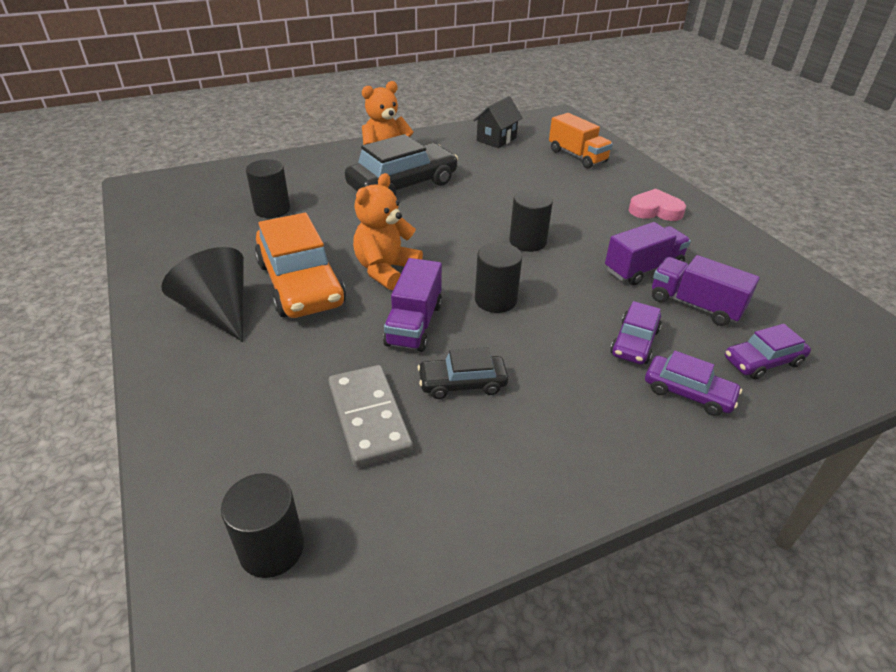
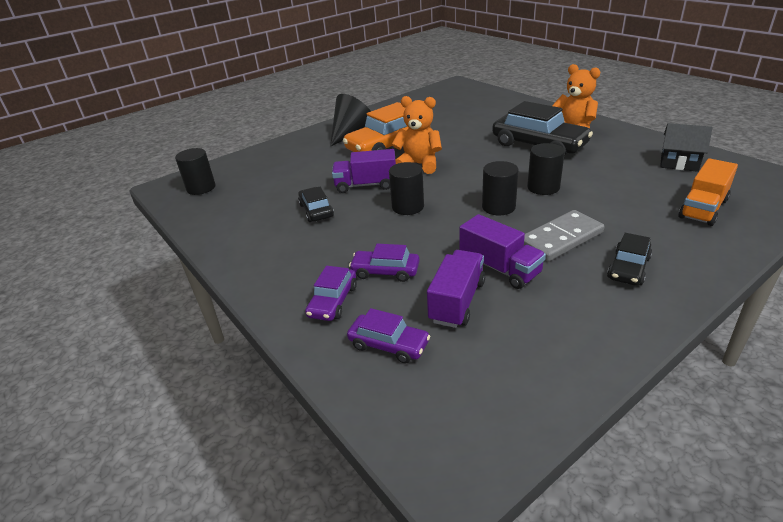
camera: 80 degrees right, 5 degrees down
black cylinder [246,159,290,218] -> black cylinder moved to [527,143,565,195]
grey domino [329,365,413,467] -> grey domino moved to [524,210,605,262]
pink heart [629,189,686,221] -> black car [607,233,652,286]
purple car [725,324,811,380] -> purple car turned 150 degrees clockwise [347,308,430,363]

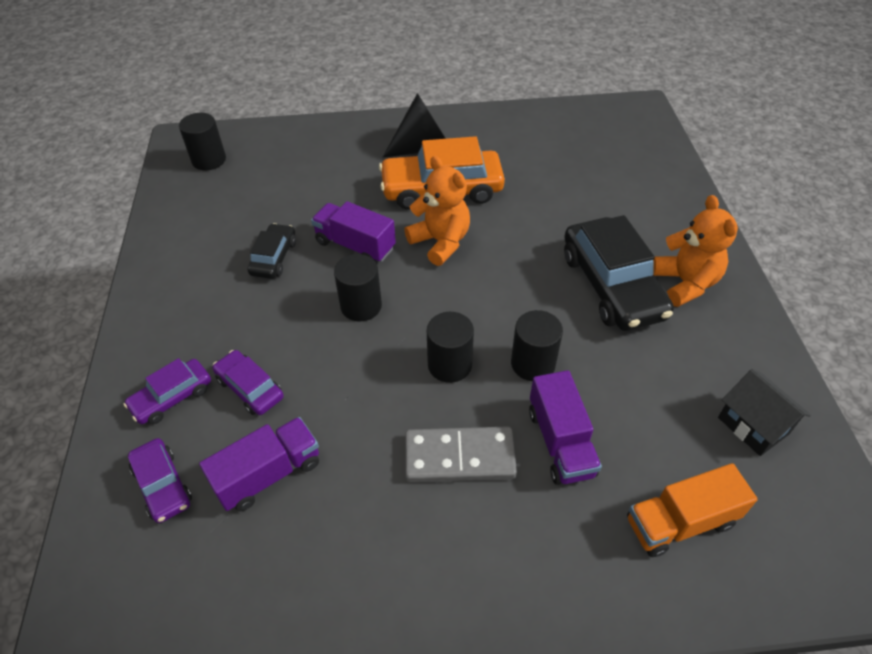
camera: 30 degrees right, 15 degrees up
purple truck [460,214,546,289] -> purple truck moved to [529,370,602,485]
black car [607,233,652,286] -> none

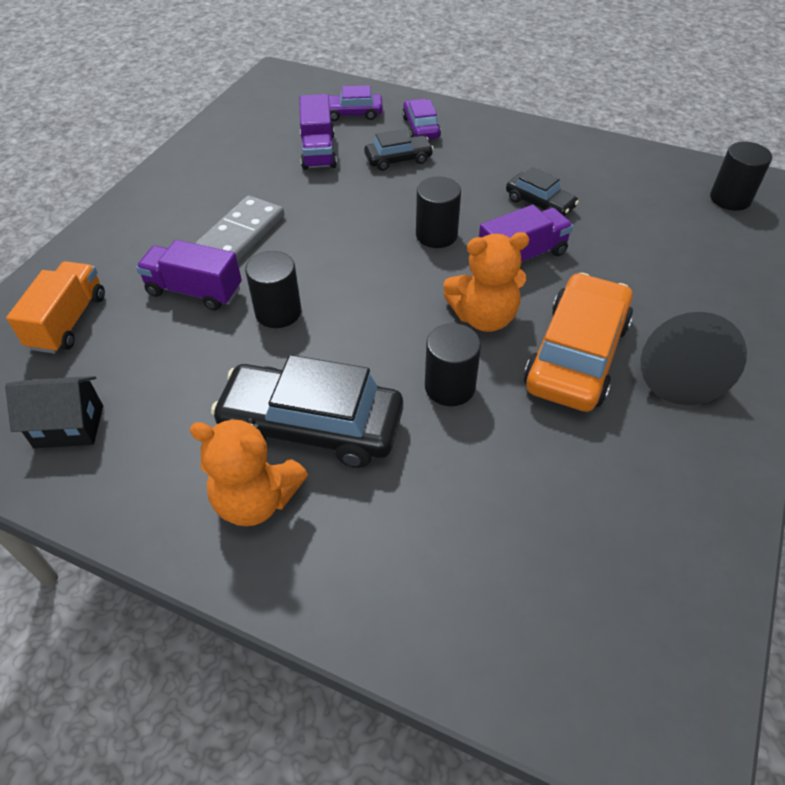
camera: 120 degrees right, 0 degrees up
purple car [212,350,284,415] -> black car [364,129,434,171]
black cylinder [427,312,474,383] -> black cylinder moved to [425,323,481,406]

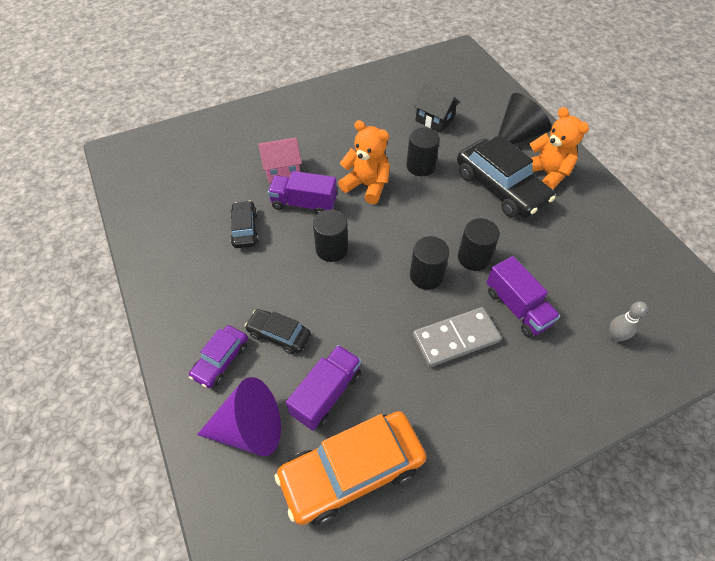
camera: 140 degrees left, 5 degrees up
black house [5,376,103,448] -> black house moved to [414,83,460,133]
orange truck [6,261,105,354] -> grey bowling pin [609,301,648,342]
purple car [329,85,383,121] -> purple cone [197,377,281,456]
orange car [524,273,633,412] -> orange car moved to [275,411,426,525]
black cone [641,312,747,405] -> black cone moved to [498,93,551,145]
black cylinder [710,142,772,211] -> black cylinder moved to [410,236,449,290]
none -> pink house [258,137,302,183]

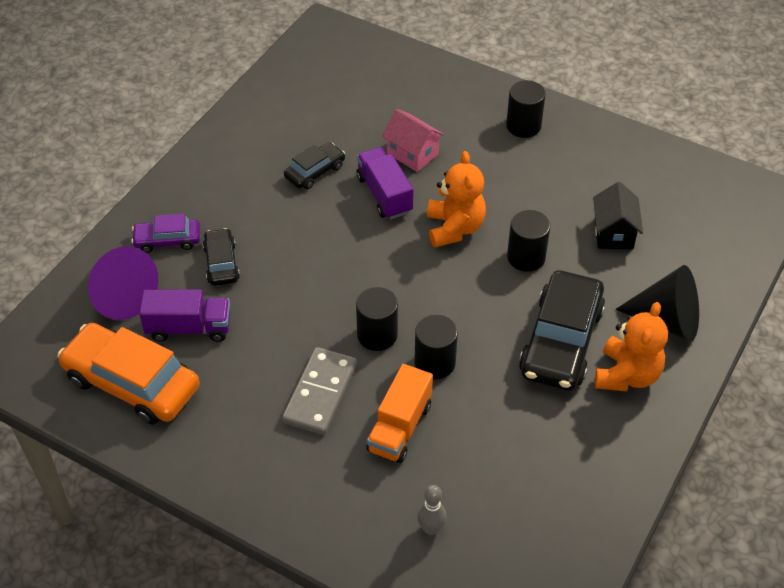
camera: 55 degrees right, 5 degrees down
black cylinder [313,210,348,262] -> black cylinder moved to [506,80,546,138]
grey domino [413,307,502,367] -> grey domino turned 75 degrees clockwise [282,347,357,435]
purple truck [487,256,560,337] -> orange truck [366,364,433,463]

